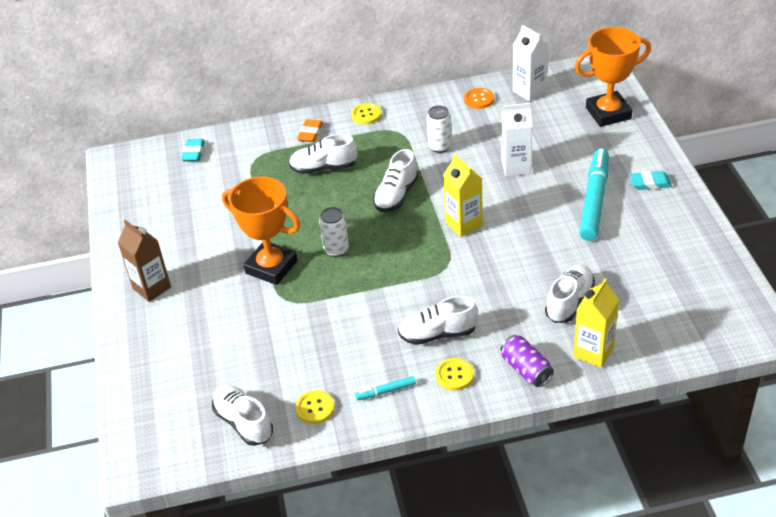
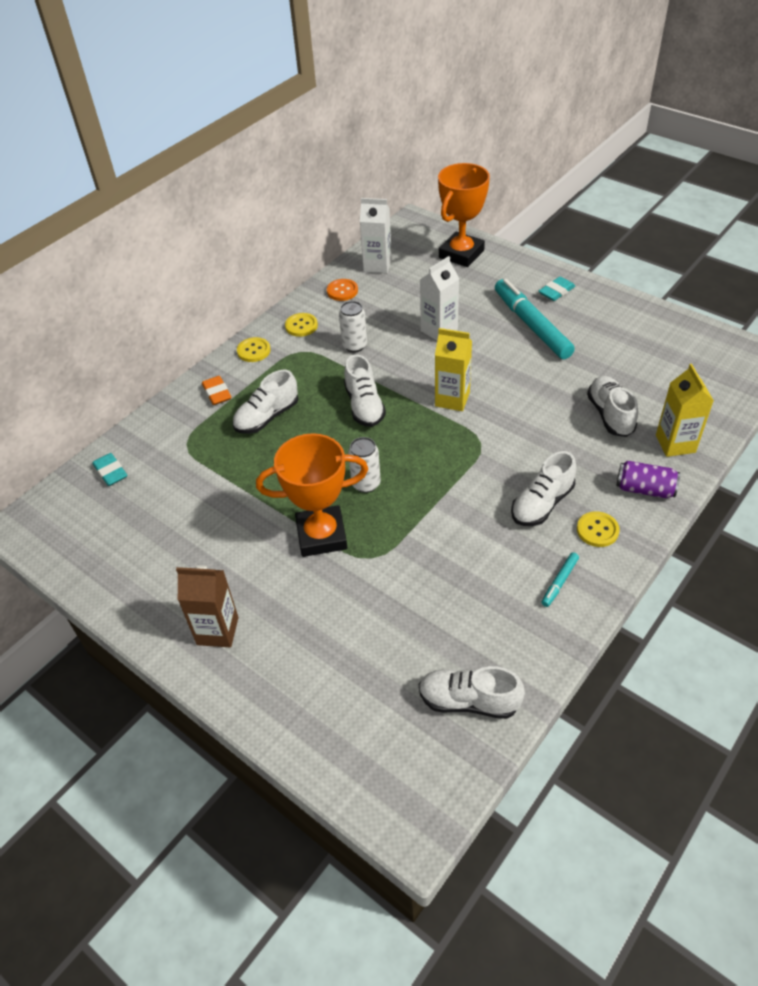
camera: 40 degrees left, 5 degrees up
yellow button [295,390,334,424] -> yellow button moved to [285,313,318,337]

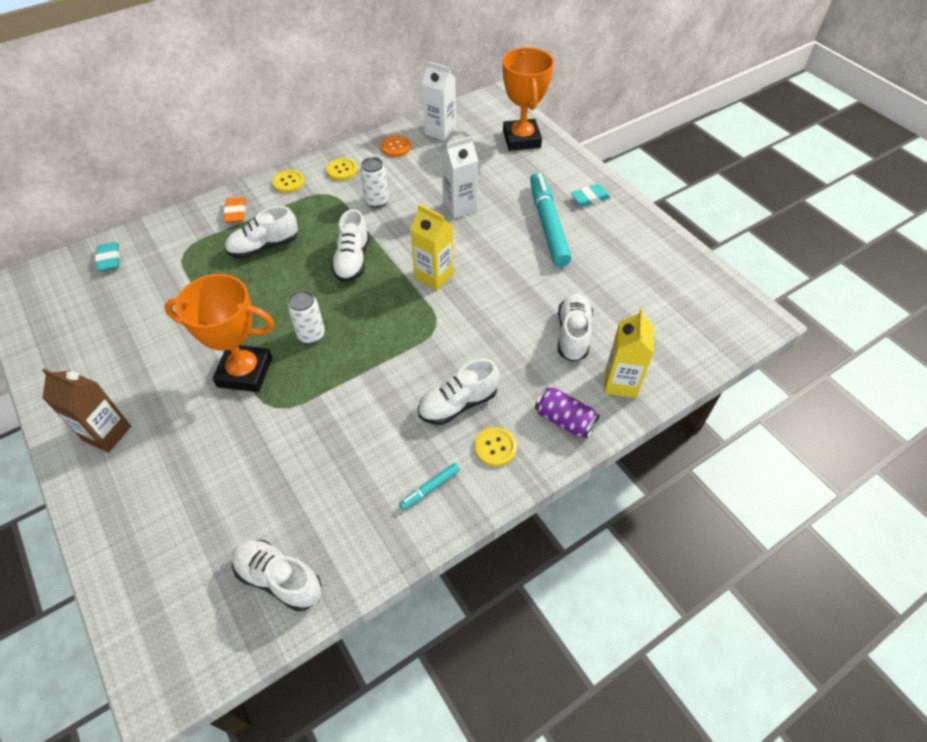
camera: 15 degrees right, 5 degrees up
orange trophy [438,163,490,267] -> orange trophy turned 60 degrees counterclockwise [502,47,554,151]

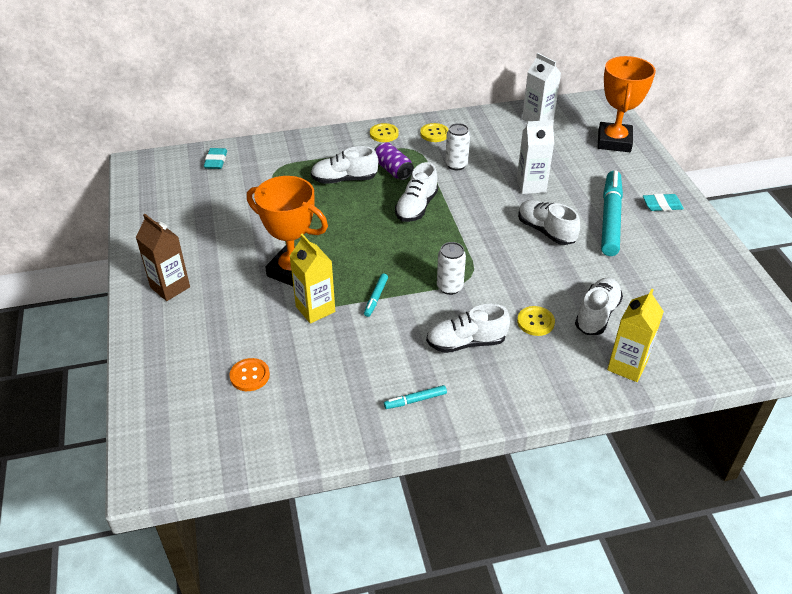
camera: 20 degrees right, 10 degrees down
orange eraser [224,197,246,223] -> none
white shoe [232,540,322,611] -> white shoe moved to [518,200,580,245]
white can [287,290,325,344] -> white can moved to [437,242,466,295]
orange button [381,135,411,157] -> orange button moved to [229,358,270,391]
yellow carton [410,204,454,291] -> yellow carton moved to [290,234,335,324]
yellow button [474,427,517,467] -> yellow button moved to [517,306,555,336]
purple can [535,387,600,439] -> purple can moved to [374,142,414,180]
none -> turquoise marker [364,273,388,317]

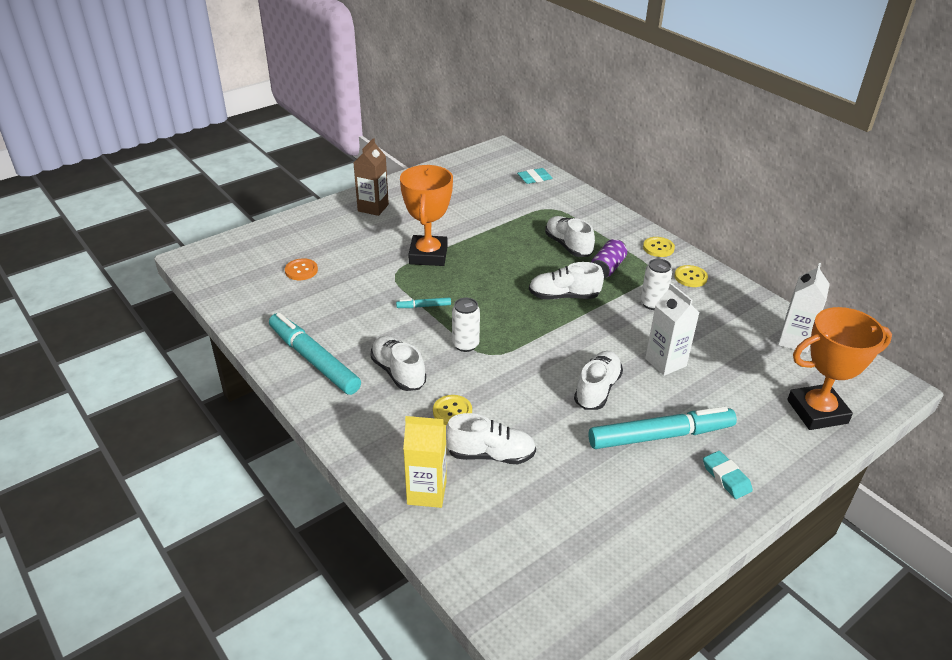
camera: 65 degrees right, 5 degrees down
yellow carton [290,234,335,324] -> none
turquoise marker [384,385,447,409] -> turquoise marker [269,313,361,395], size x2.32

